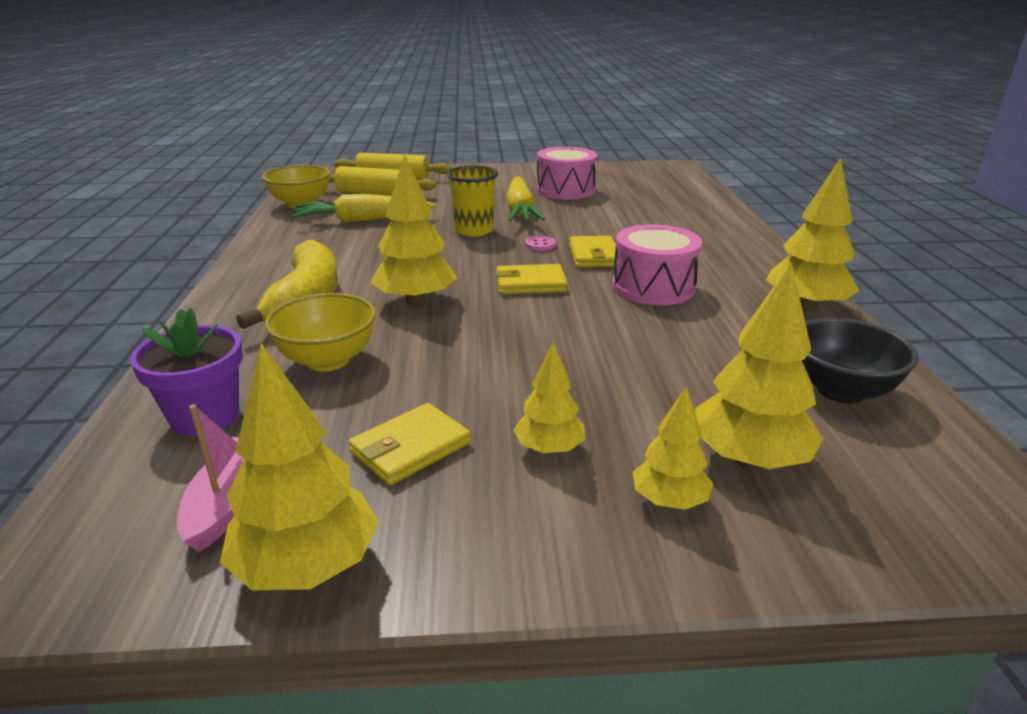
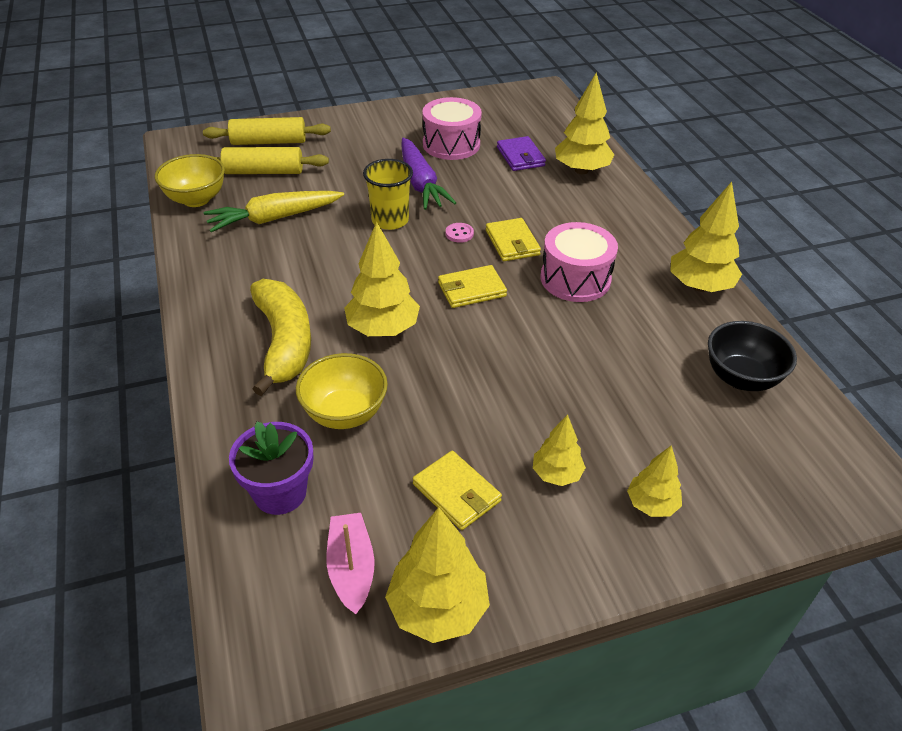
camera: 15 degrees left, 15 degrees up
yellow wallet [348,403,471,485] -> yellow wallet turned 75 degrees counterclockwise [413,451,502,530]
yellow carrot [506,177,545,221] -> purple carrot [401,137,456,210]
yellow tree [695,262,823,469] -> yellow tree moved to [555,73,614,174]
none -> purple wallet [497,136,546,171]

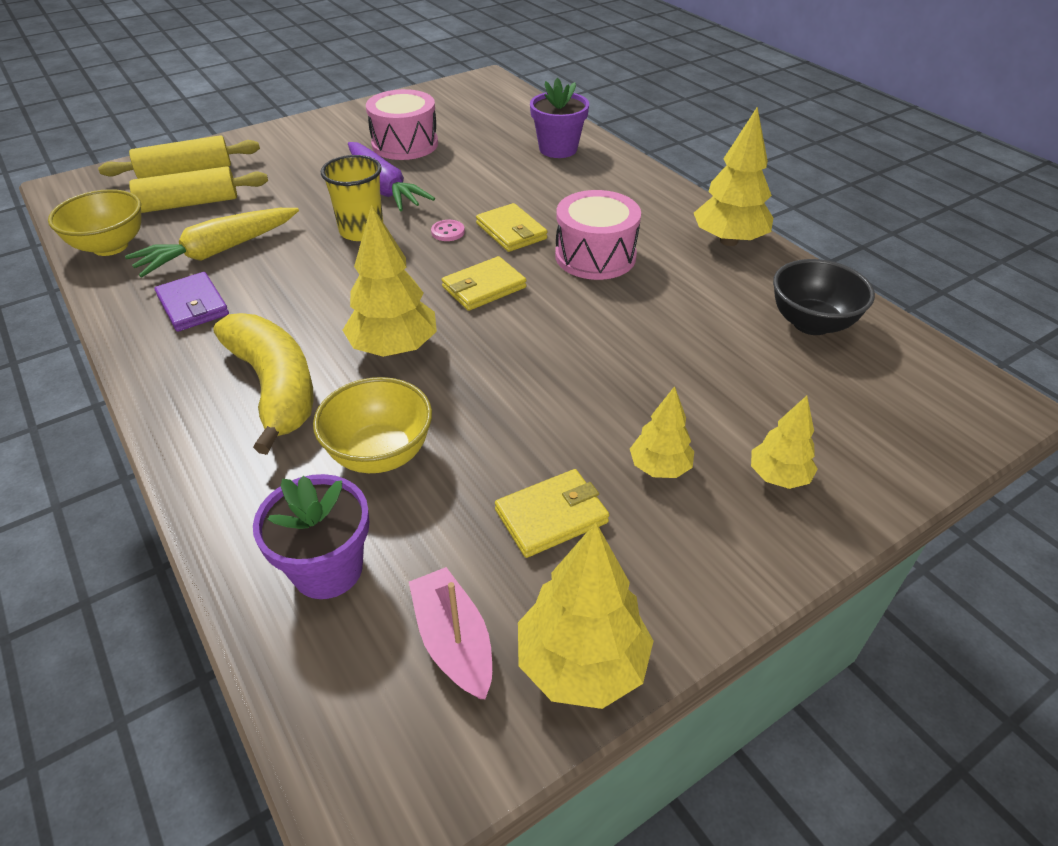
camera: 15 degrees left, 0 degrees up
yellow wallet [413,451,502,530] -> yellow wallet turned 60 degrees counterclockwise [495,469,609,558]
purple wallet [497,136,546,171] -> purple wallet moved to [155,272,229,332]
yellow tree [555,73,614,174] -> purple flower pot [530,78,589,158]

